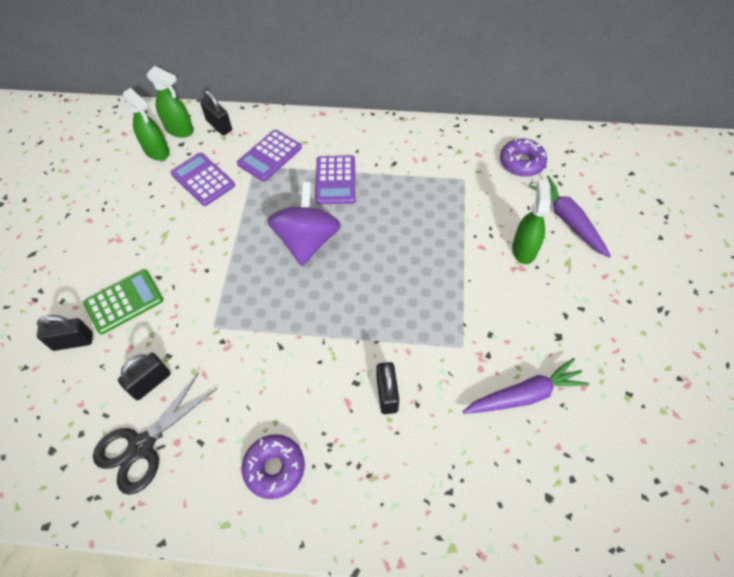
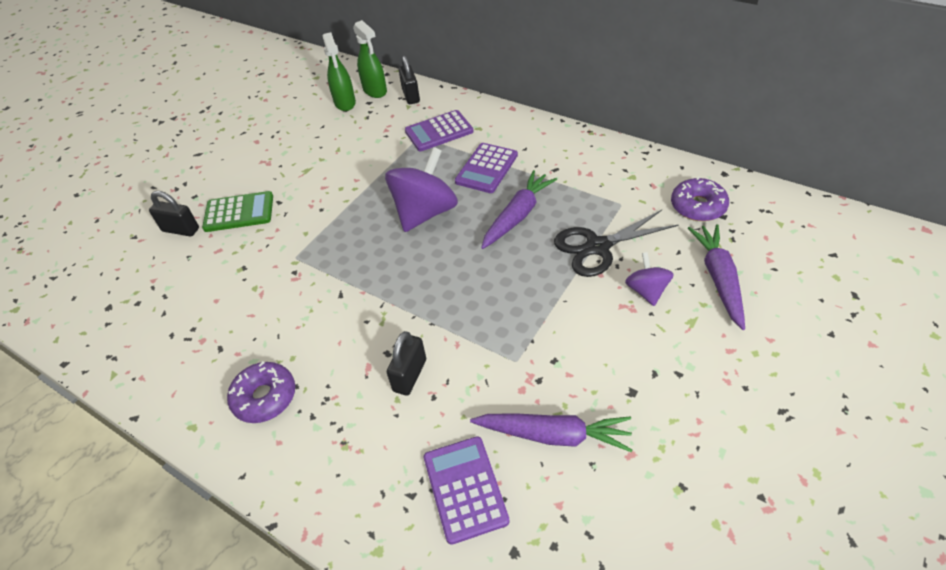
camera: 30 degrees right, 10 degrees down
black scissors [93,372,218,495] -> black scissors moved to [554,210,678,277]
black padlock [118,353,171,400] -> none
purple calculator [170,153,235,206] -> purple calculator moved to [424,436,510,545]
green spray bottle [512,180,551,264] -> purple spinning top [625,252,674,306]
none -> purple carrot [481,170,557,249]

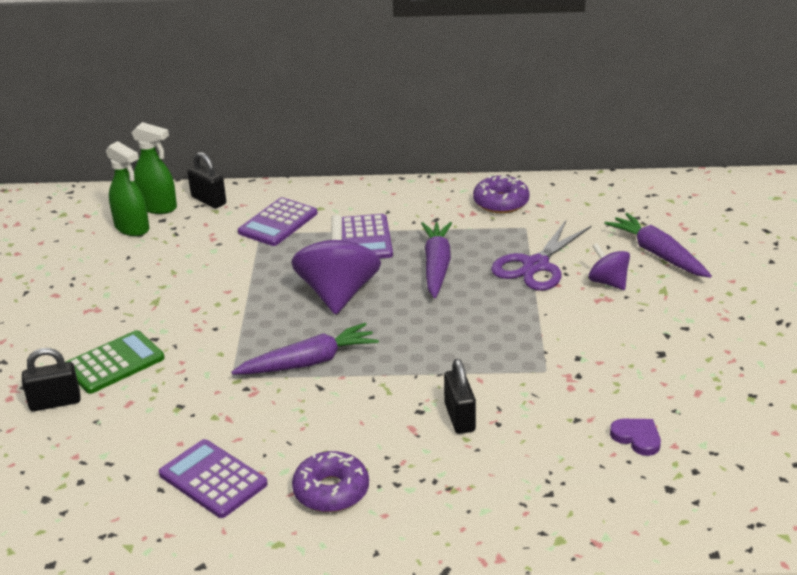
camera: 35 degrees left, 15 degrees down
purple calculator [424,436,510,545] -> purple calculator moved to [159,439,268,518]
purple carrot [470,413,632,452] -> purple carrot moved to [231,323,379,374]
black scissors [554,210,678,277] -> purple scissors [491,219,592,291]
purple donut [671,176,729,221] -> purple donut moved to [473,175,530,213]
none -> purple heart [610,419,661,456]

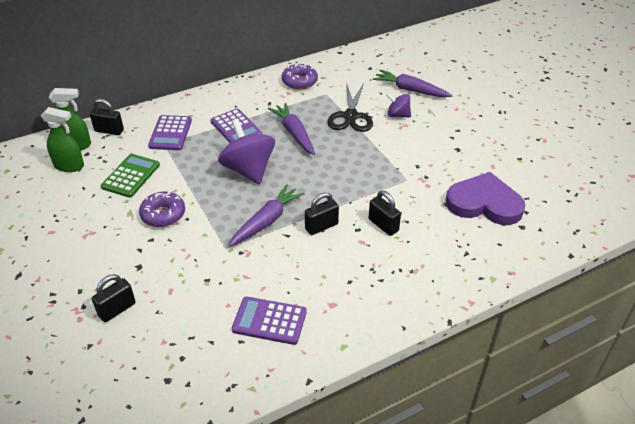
camera: 30 degrees left, 10 degrees up
green calculator [66,330,165,394] -> green calculator moved to [101,154,160,198]
purple donut [292,451,369,512] -> purple donut moved to [139,192,185,227]
purple scissors [491,219,592,291] -> black scissors [327,83,373,132]
purple heart [610,419,661,456] -> purple heart [446,172,525,225], size x2.34
none -> black padlock [305,193,339,235]

